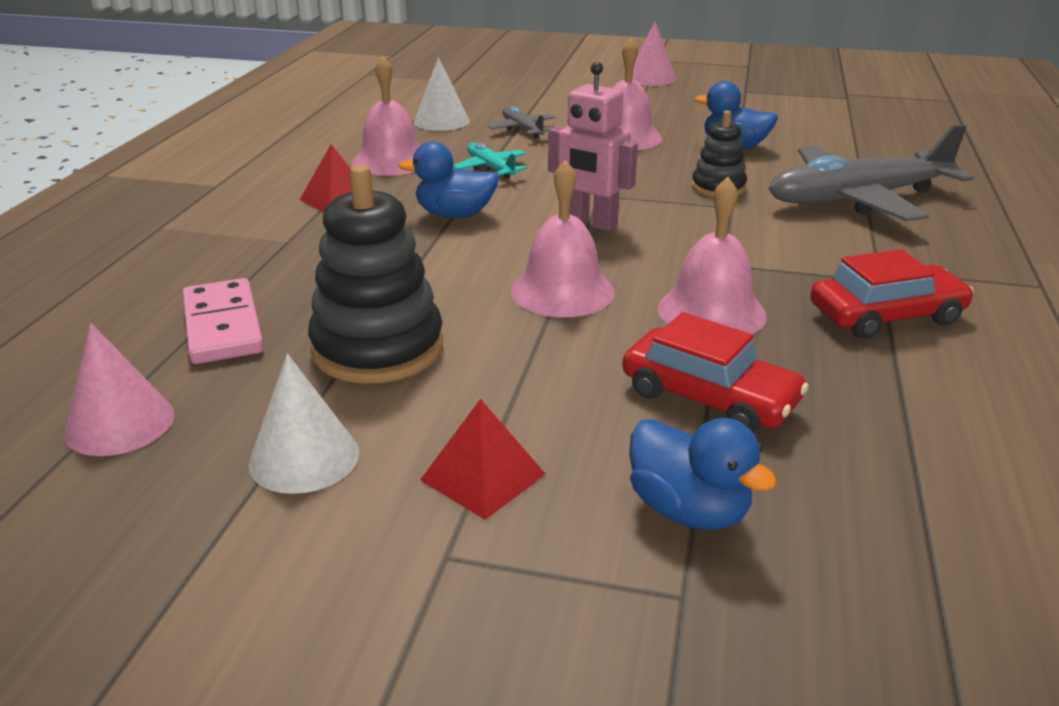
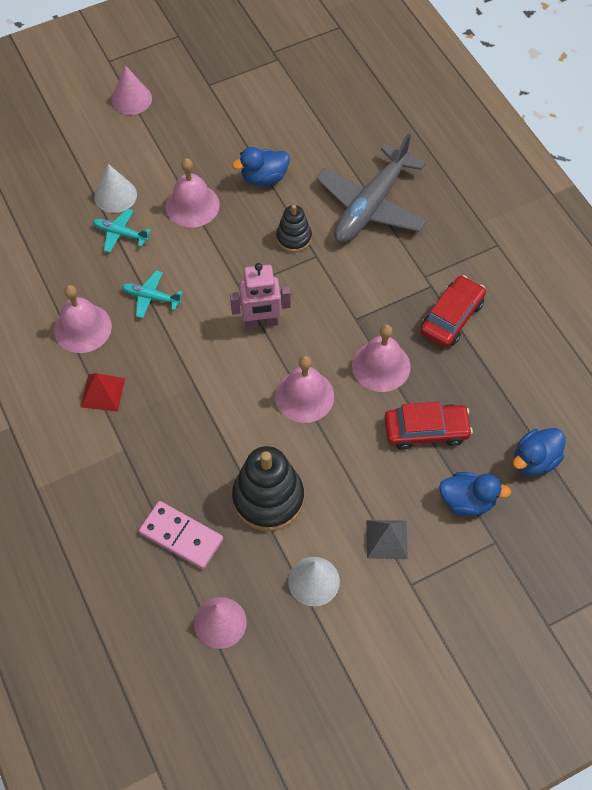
camera: 40 degrees left, 30 degrees up
blue duck [398,141,499,218] -> blue duck moved to [513,428,565,476]
white cone [414,57,470,131] -> white cone moved to [94,164,137,213]
red pyramid [420,399,545,520] -> grey pyramid [366,520,408,559]
grey plane [488,106,555,139] -> turquoise plane [93,208,151,253]

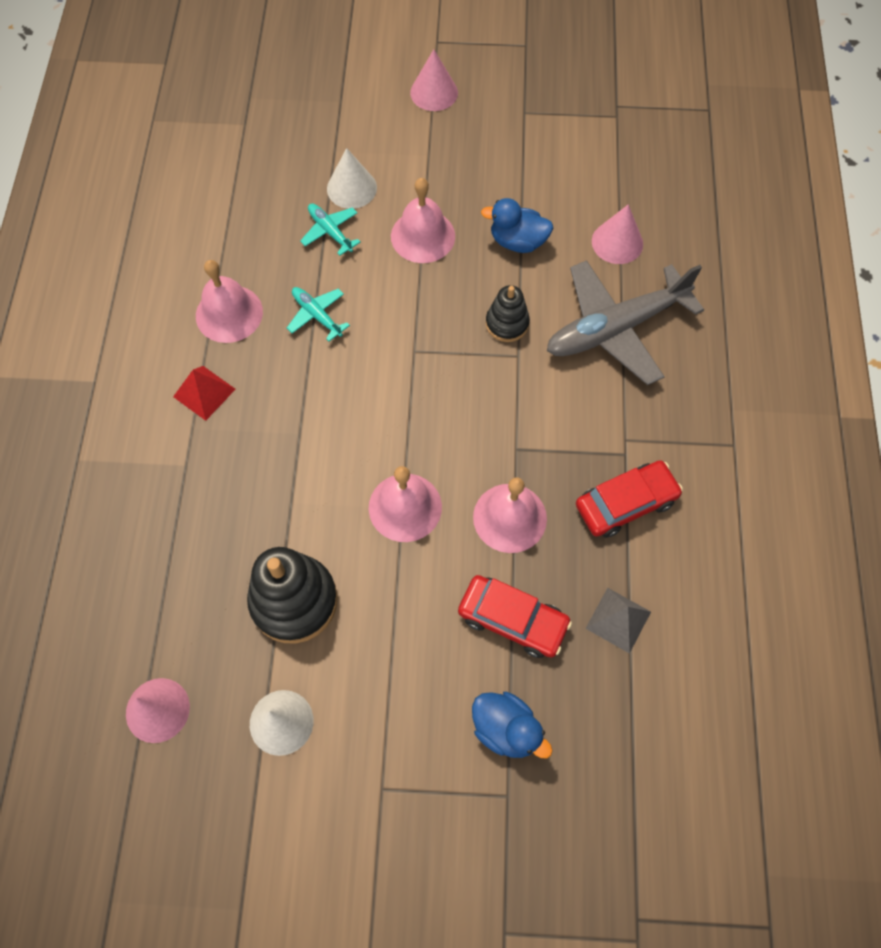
camera: 30 degrees right, 5 degrees up
pink domino [139,501,223,569] -> none
pink robot [230,263,291,329] -> none
grey pyramid [366,520,408,559] -> grey pyramid moved to [585,588,651,654]
blue duck [513,428,565,476] -> none
none -> pink cone [592,204,643,264]

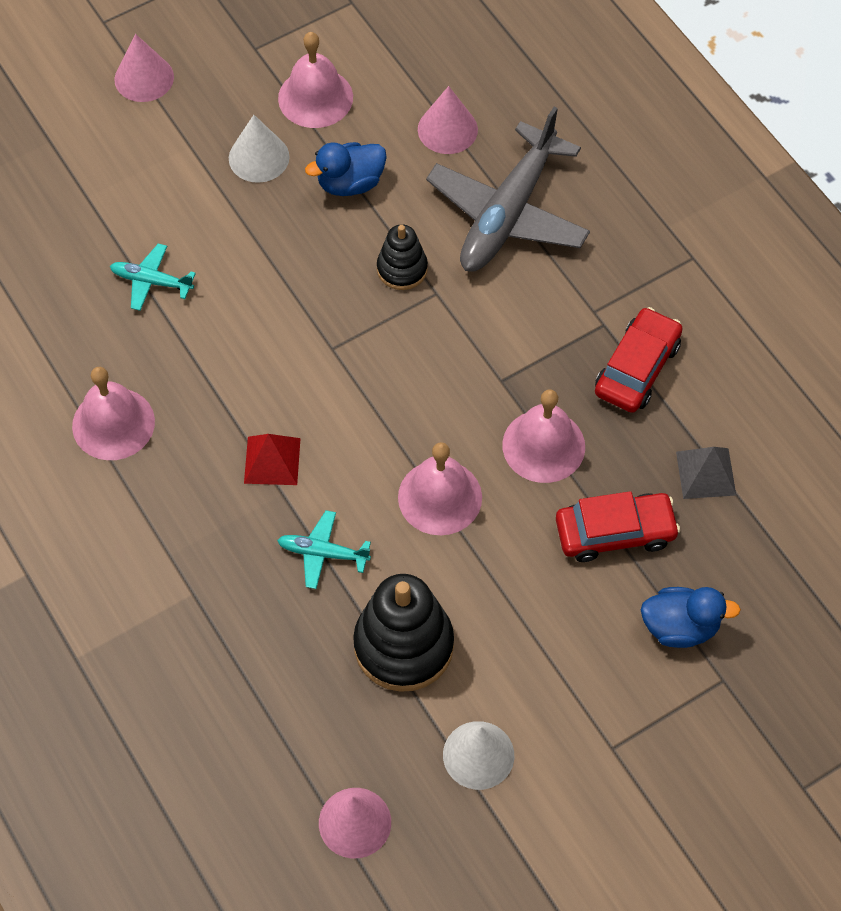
camera: 35 degrees left, 5 degrees down
red pyramid [173,366,236,421] -> red pyramid moved to [244,434,301,485]
turquoise plane [287,287,350,342] -> turquoise plane moved to [277,510,371,589]
white cone [327,148,377,209] -> white cone moved to [229,115,290,183]
pink bell [391,178,455,263] -> pink bell moved to [278,32,353,128]

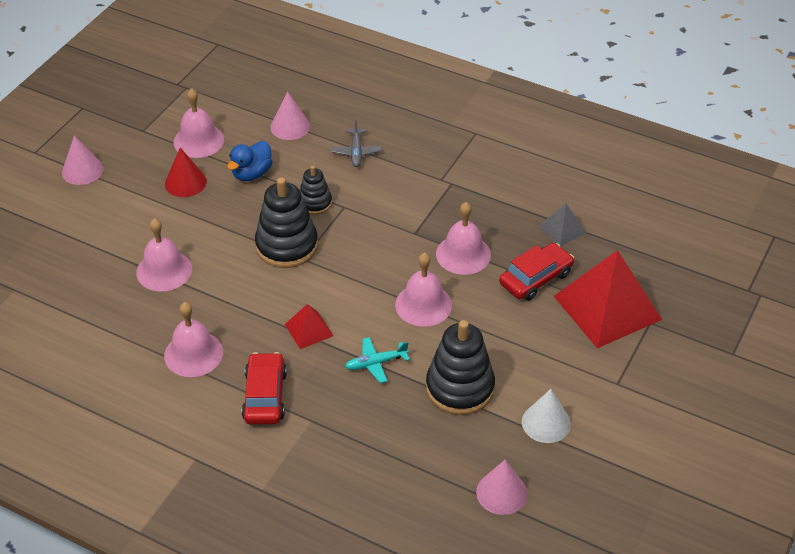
camera: 30 degrees left, 15 degrees down
turquoise plane [110,244,196,311] -> pink bell [136,218,192,291]
white cone [229,115,290,183] -> red cone [165,147,207,197]
grey plane [426,107,590,272] -> grey plane [331,120,382,167], size x0.45
red car [595,307,683,413] -> red car moved to [242,352,287,424]
blue duck [641,587,741,648] -> red pyramid [554,250,662,348]
none -> black stacking toy [255,177,318,268]

